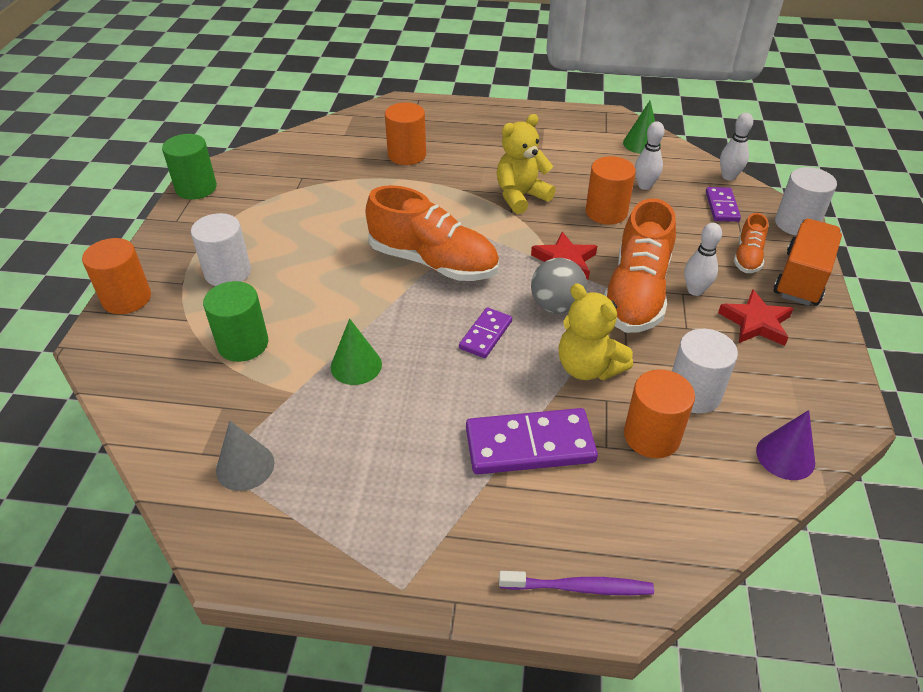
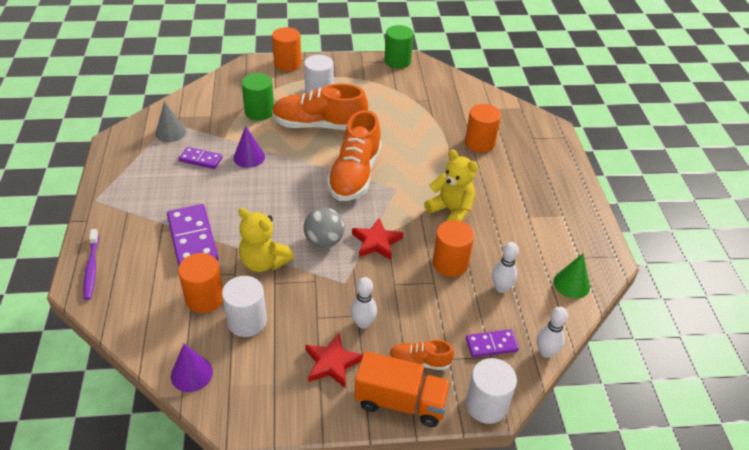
camera: 75 degrees right, 0 degrees up
green cone [331,318,382,385] -> purple cone [233,126,265,168]
purple domino [459,308,512,358] -> purple domino moved to [179,147,222,169]
yellow teddy bear [558,283,633,380] -> yellow teddy bear turned 90 degrees counterclockwise [238,208,294,272]
orange shoe [604,198,676,333] -> orange shoe moved to [272,84,368,130]

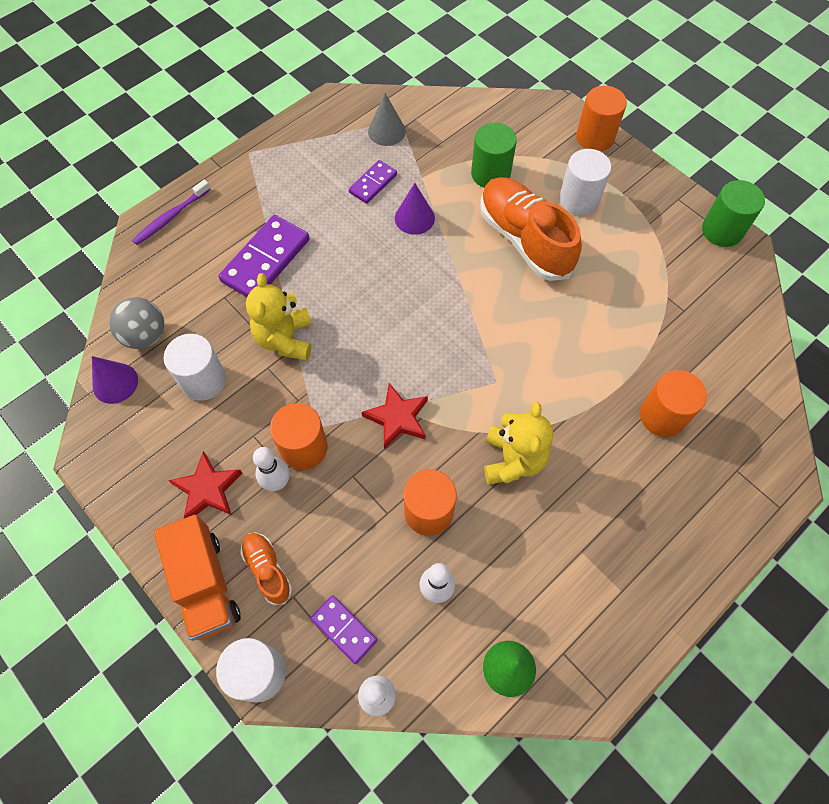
camera: 55 degrees right, 20 degrees up
orange cylinder [178,253,223,313] -> orange cylinder moved to [270,403,328,470]
purple domino [179,147,222,169] -> purple domino turned 60 degrees clockwise [349,160,397,204]
grey ball [304,207,344,248] -> grey ball moved to [109,297,164,349]
orange shoe [327,110,382,201] -> none

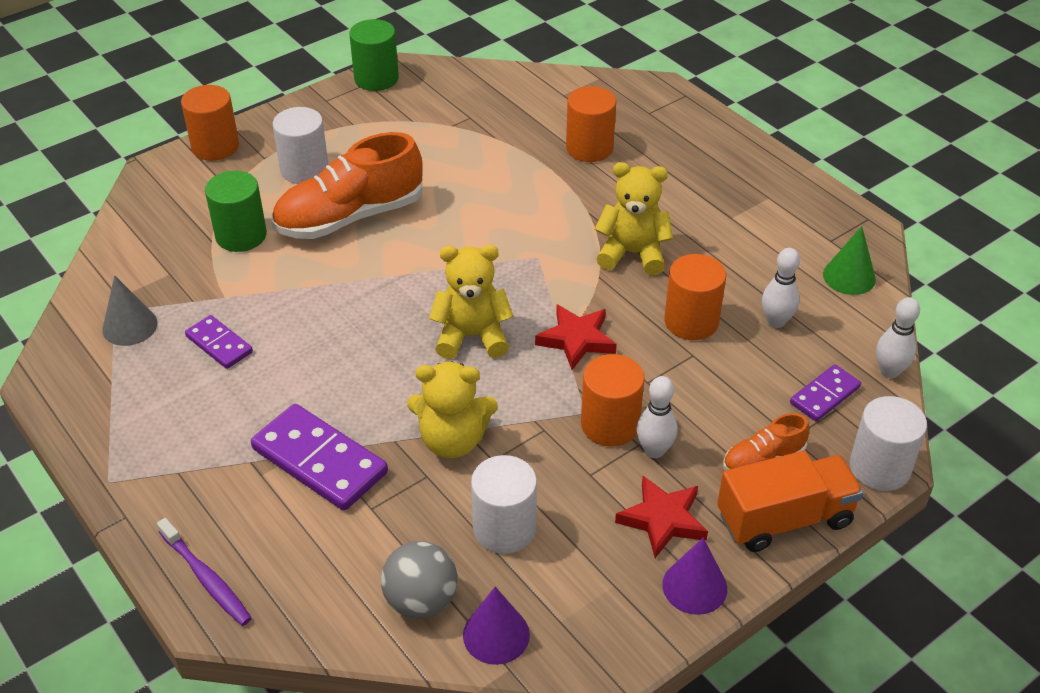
camera: 85 degrees left, 20 degrees down
purple cone [395,183,435,235] -> purple cone moved to [662,538,727,615]
none -> yellow teddy bear [429,245,514,359]

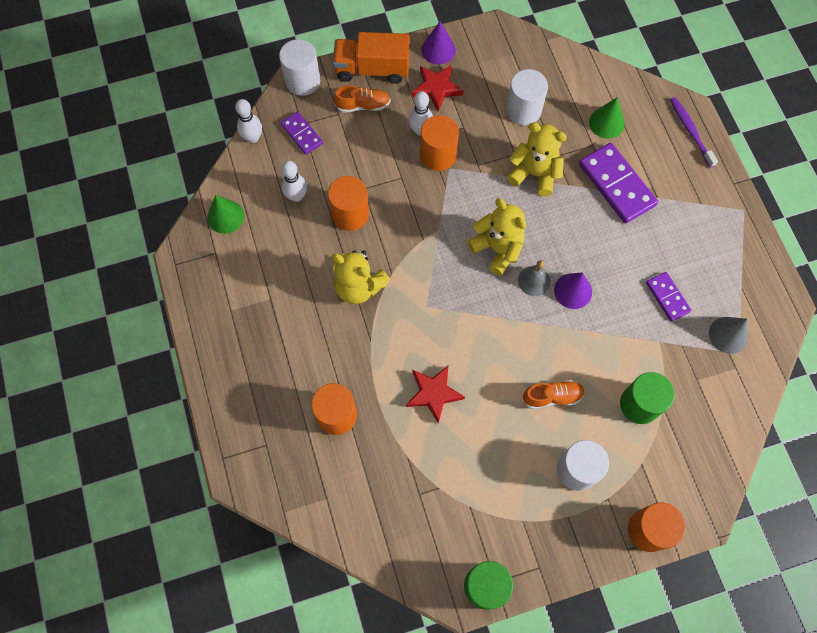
camera: 160 degrees left, 25 degrees up
orange shoe [271,132,423,239] -> orange shoe [522,380,585,409], size x0.49
grey ball [381,541,458,619] -> none
yellow teddy bear [429,245,514,359] -> yellow teddy bear turned 150 degrees counterclockwise [467,198,526,276]
purple cone [463,587,530,665] -> purple cone moved to [554,272,592,309]
red star [535,304,617,370] -> red star moved to [406,365,465,424]
purple domino [790,364,861,421] -> purple domino turned 75 degrees clockwise [281,111,323,155]
none -> grey bell [518,260,551,296]
none -> green cone [589,97,625,139]

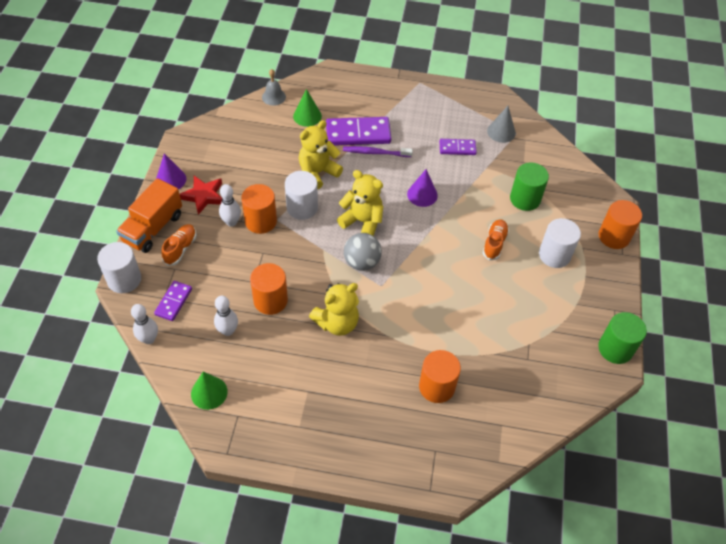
camera: 65 degrees left, 15 degrees down
purple domino [281,111,323,155] -> purple domino turned 60 degrees counterclockwise [154,281,192,321]
red star [406,365,465,424] -> none
yellow teddy bear [467,198,526,276] -> yellow teddy bear turned 45 degrees clockwise [337,170,383,236]
white cylinder [506,69,548,125] -> white cylinder moved to [285,171,318,220]
grey bell [518,260,551,296] -> grey bell moved to [262,69,286,106]
purple toothbrush [670,97,718,168] -> purple toothbrush moved to [343,146,413,157]
none -> grey ball [344,233,382,271]

